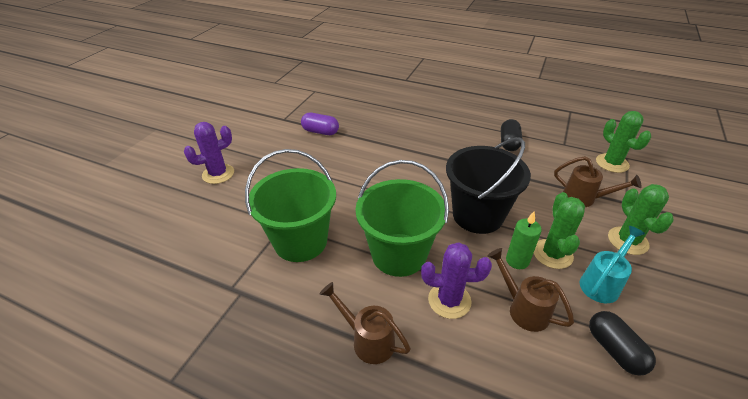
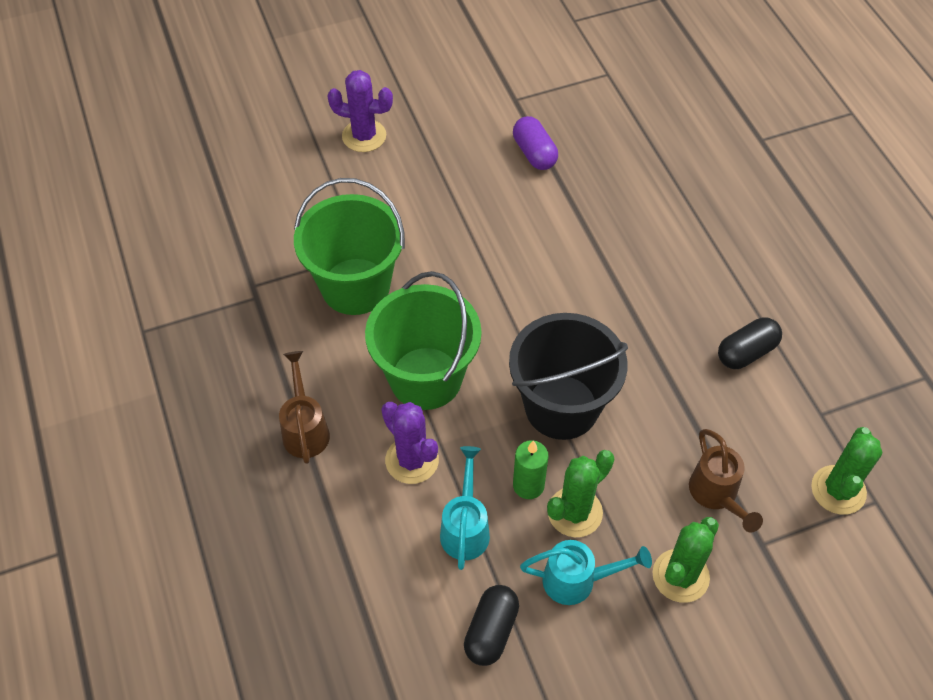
camera: 45 degrees right, 15 degrees up
brown watering can [487,248,574,332] -> turquoise watering can [440,446,490,570]

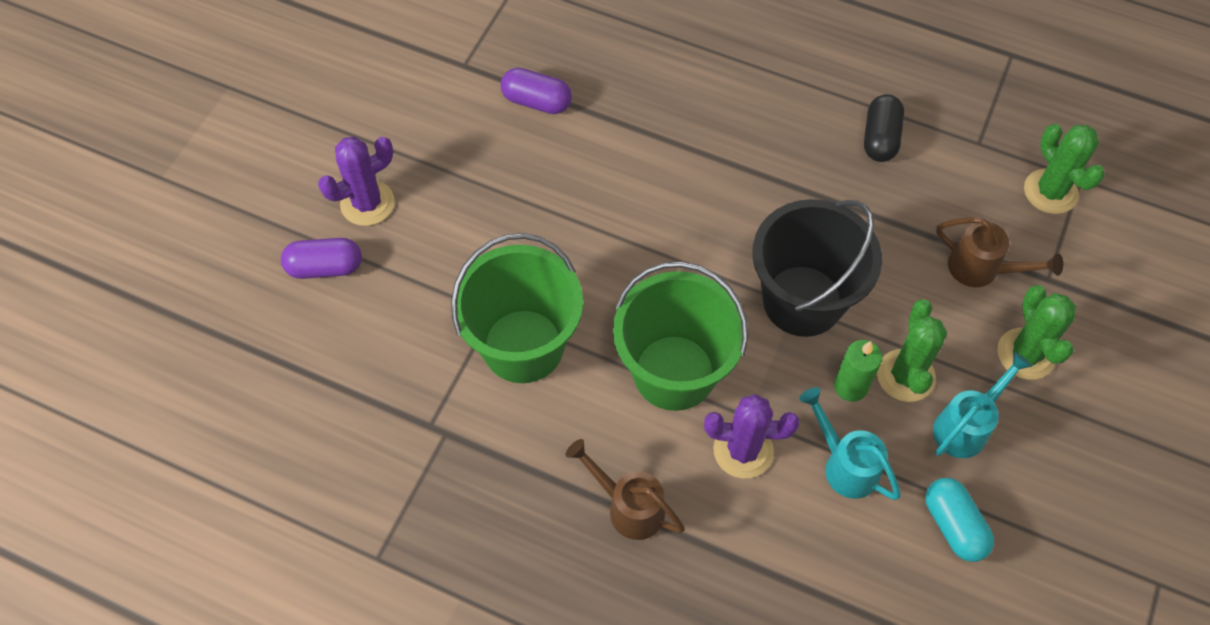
camera: 45 degrees left, 5 degrees up
black capsule [464,585,519,666] -> turquoise capsule [925,478,994,562]
none -> purple capsule [281,238,362,279]

